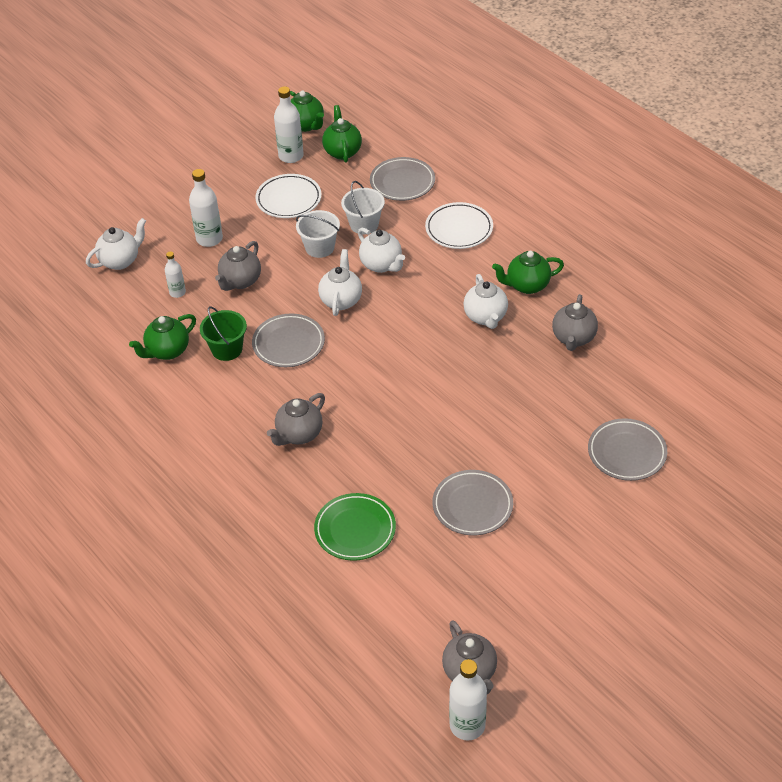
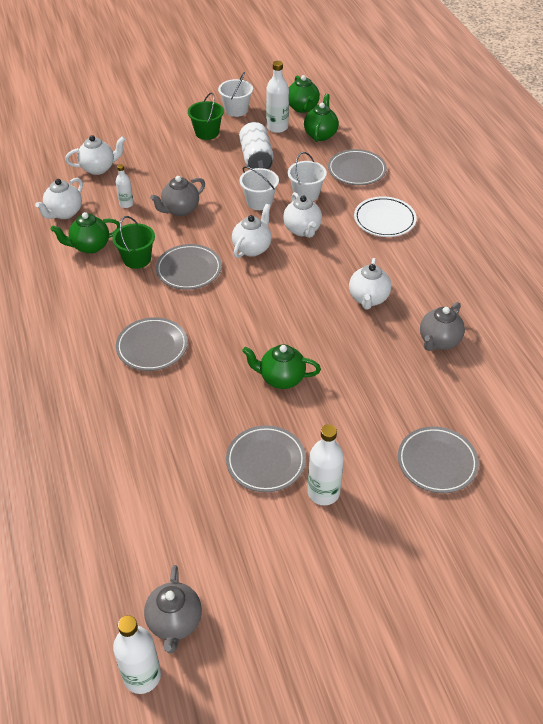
camera: 20 degrees right, 0 degrees up
white bottle [189,169,223,247] -> white bottle moved to [308,424,344,505]
white plate [255,174,322,218] -> white can [239,122,274,169]
grey teapot [267,393,325,446] -> grey plate [116,317,188,371]
green plate [314,493,396,561] -> none
green teapot [492,251,564,294] -> green teapot moved to [242,344,321,389]
none -> white teapot [35,178,83,219]
none -> green bucket [188,92,224,140]
none -> white bucket [218,72,253,117]

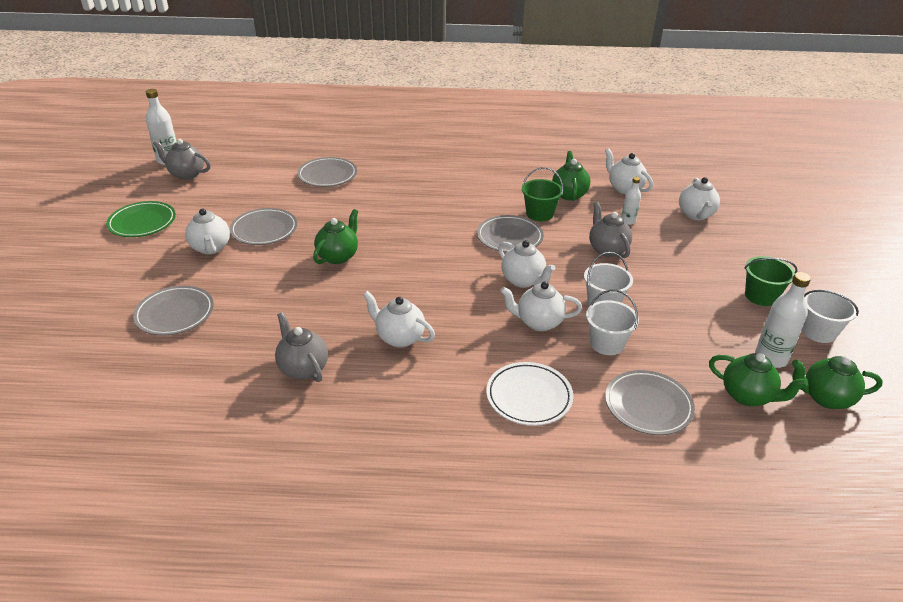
camera: 110 degrees right, 10 degrees down
grey plate [116,317,188,371] -> grey plate moved to [297,157,357,187]
white can [239,122,274,169] -> none
white bottle [308,424,344,505] -> white teapot [185,209,230,254]
none -> green plate [106,201,176,237]

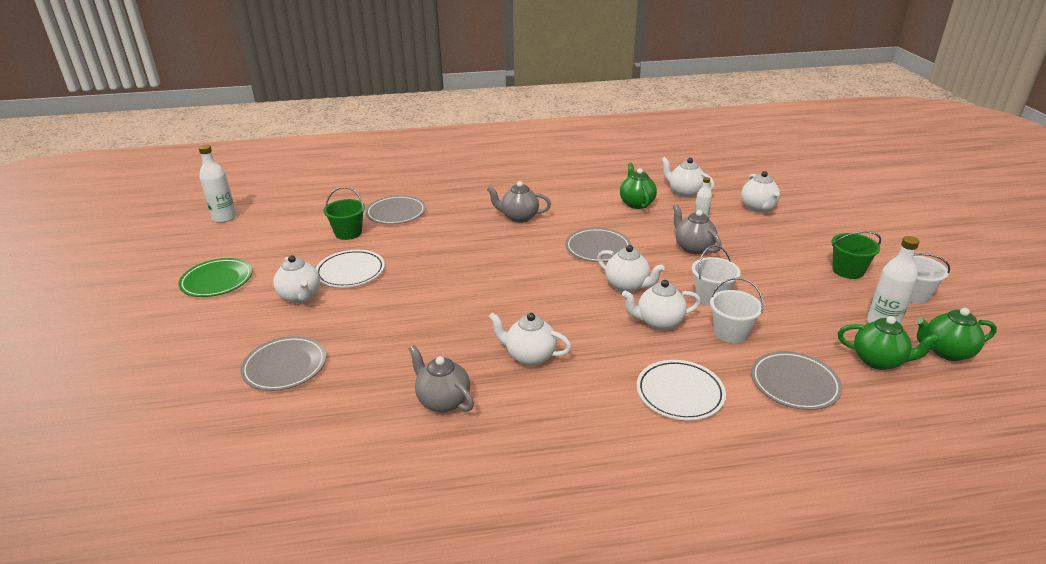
camera: 10 degrees left, 5 degrees down
grey teapot [153,139,211,180] -> grey teapot moved to [487,181,551,223]
grey plate [230,208,297,245] -> white plate [316,250,385,287]
green teapot [313,209,358,264] -> none
green bucket [522,167,563,221] -> green bucket moved to [324,187,365,240]

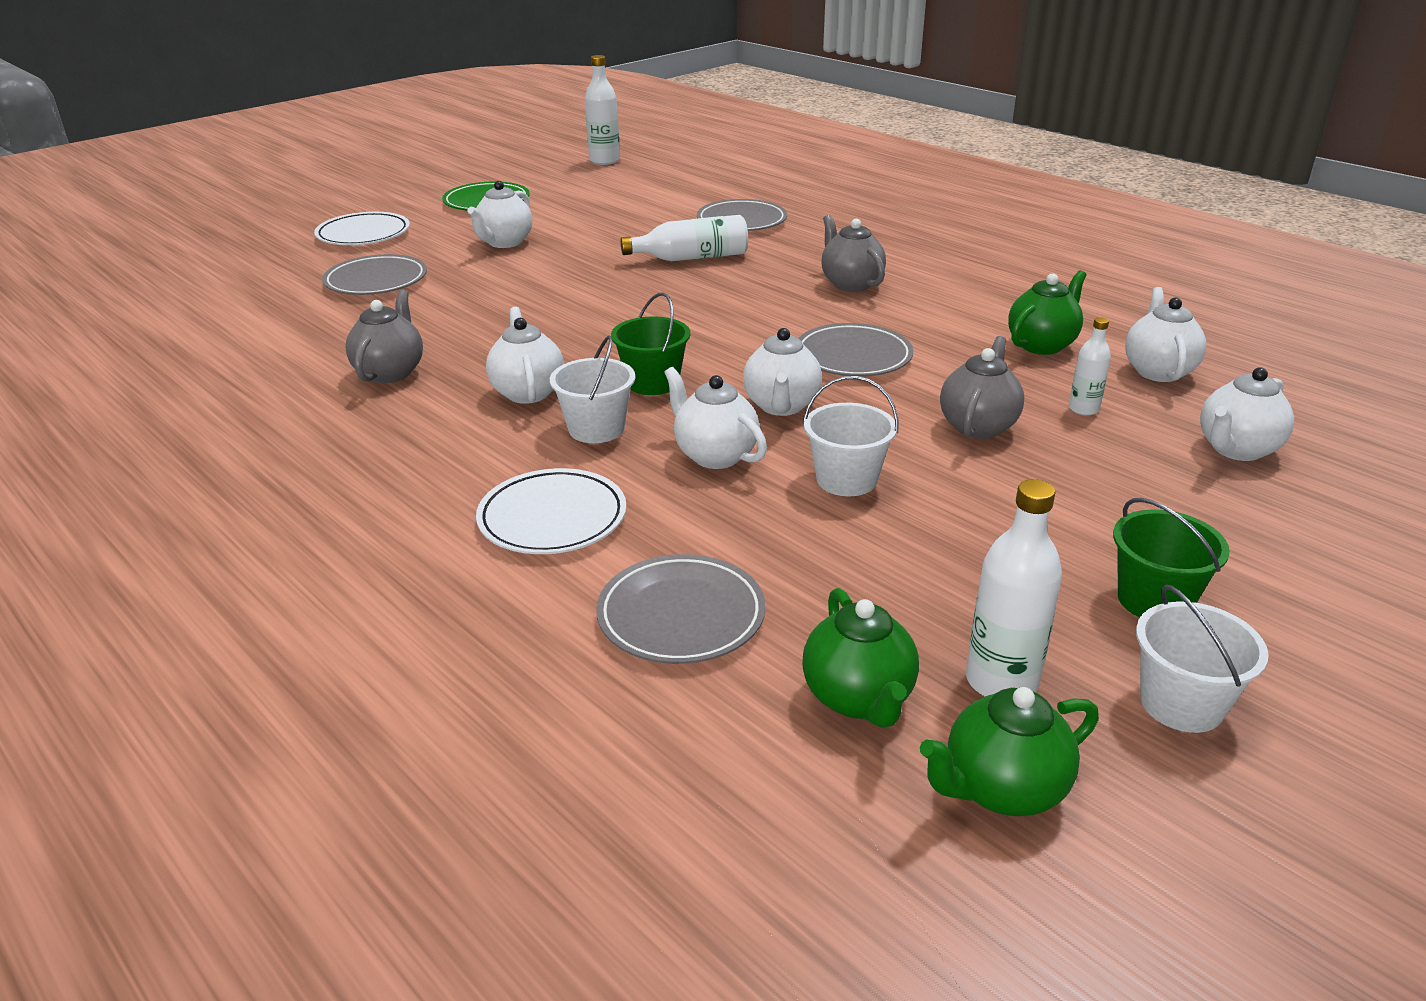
camera: 55 degrees right, 0 degrees up
white plate [316,250,385,287] -> white plate moved to [314,212,410,245]
green bucket [324,187,365,240] -> green bucket moved to [611,293,691,395]
white bucket [710,277,764,343] -> white bucket moved to [550,335,635,443]
green teapot [917,308,997,361] -> green teapot turned 75 degrees counterclockwise [920,687,1099,816]
none -> white bottle [620,215,748,261]

